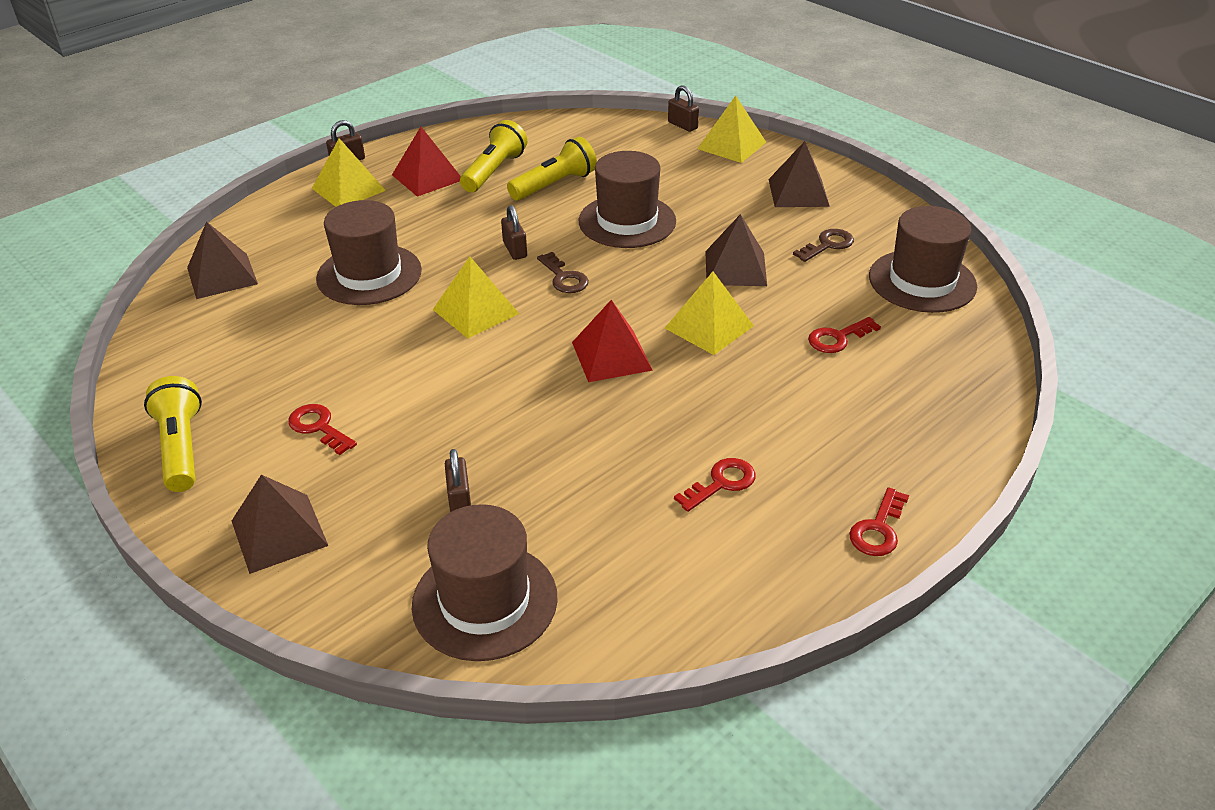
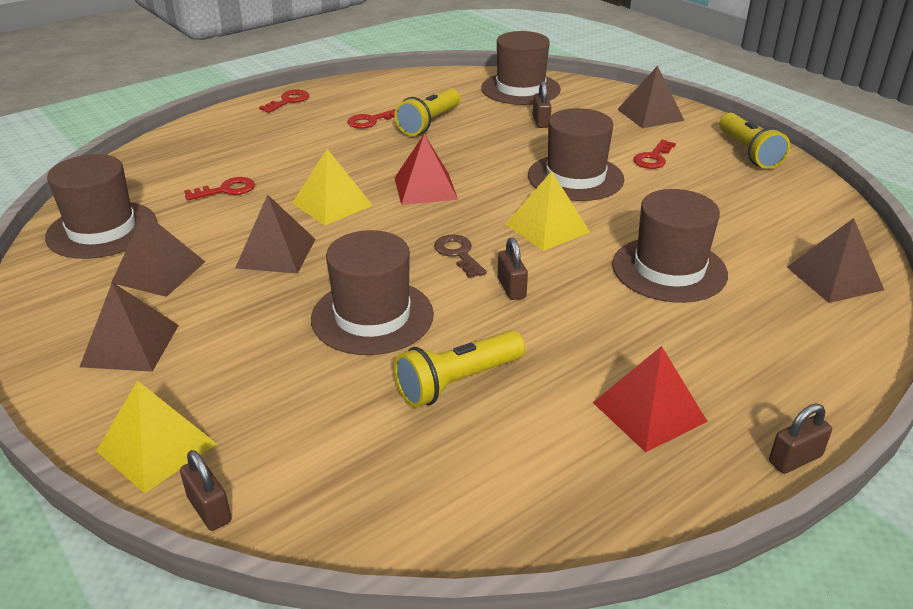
camera: 175 degrees left, 5 degrees down
red key [288,404,357,455] -> red key turned 75 degrees clockwise [633,140,676,169]
yellow pyramid [312,138,386,207] -> none
yellow flashlight [460,120,527,192] -> yellow flashlight moved to [394,88,460,136]
brown key [793,229,854,262] -> brown pyramid [111,212,205,297]
none -> brown hat [528,108,624,201]

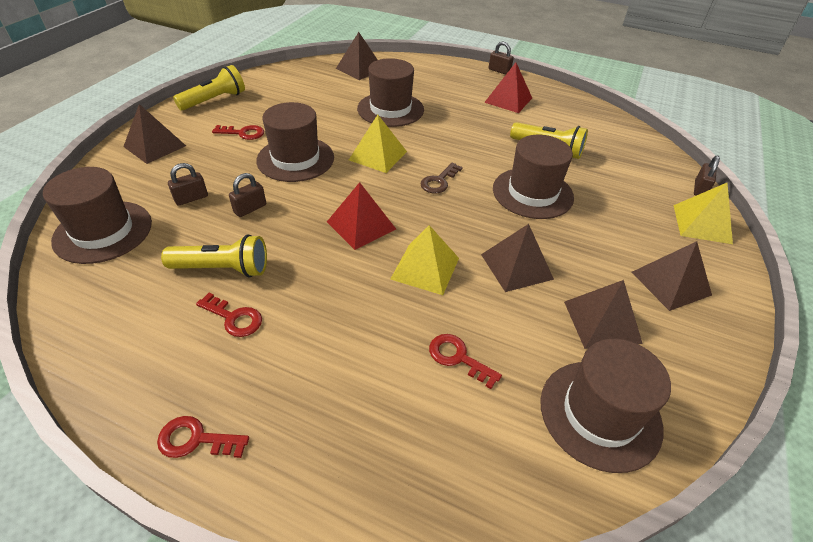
camera: 120 degrees left, 10 degrees up
brown padlock [497,238,528,300] -> brown padlock moved to [229,173,266,217]

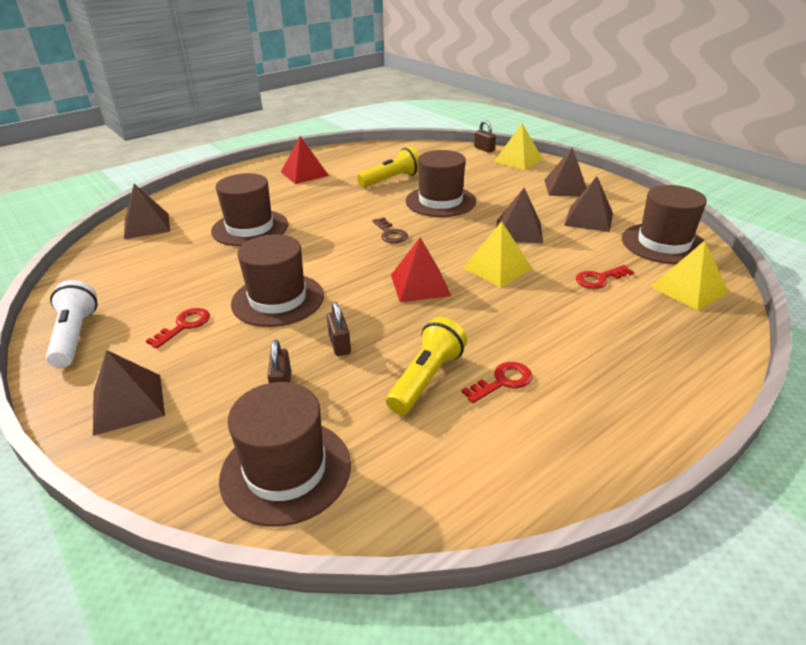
camera: 60 degrees left, 10 degrees down
red key [157,416,249,458] -> none
yellow flashlight [173,65,245,111] -> white flashlight [46,280,97,368]
yellow pyramid [349,115,407,173] -> yellow pyramid moved to [650,241,728,311]
brown padlock [488,42,514,75] -> none

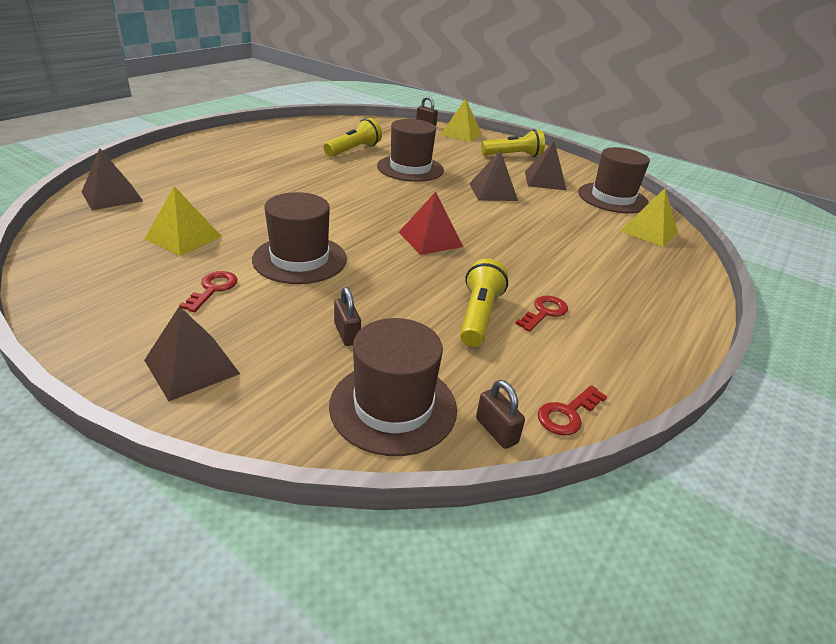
camera: 20 degrees left, 0 degrees up
white flashlight [46,280,97,368] -> none
brown hat [211,173,288,246] -> none
red pyramid [281,136,329,184] -> none
brown padlock [327,302,351,356] -> brown padlock moved to [476,380,525,449]
brown key [372,217,408,243] -> none
yellow pyramid [463,221,532,287] -> yellow pyramid moved to [145,186,222,256]
brown pyramid [544,147,587,196] -> yellow flashlight [481,129,545,157]
red key [576,265,634,289] -> red key moved to [538,385,607,435]

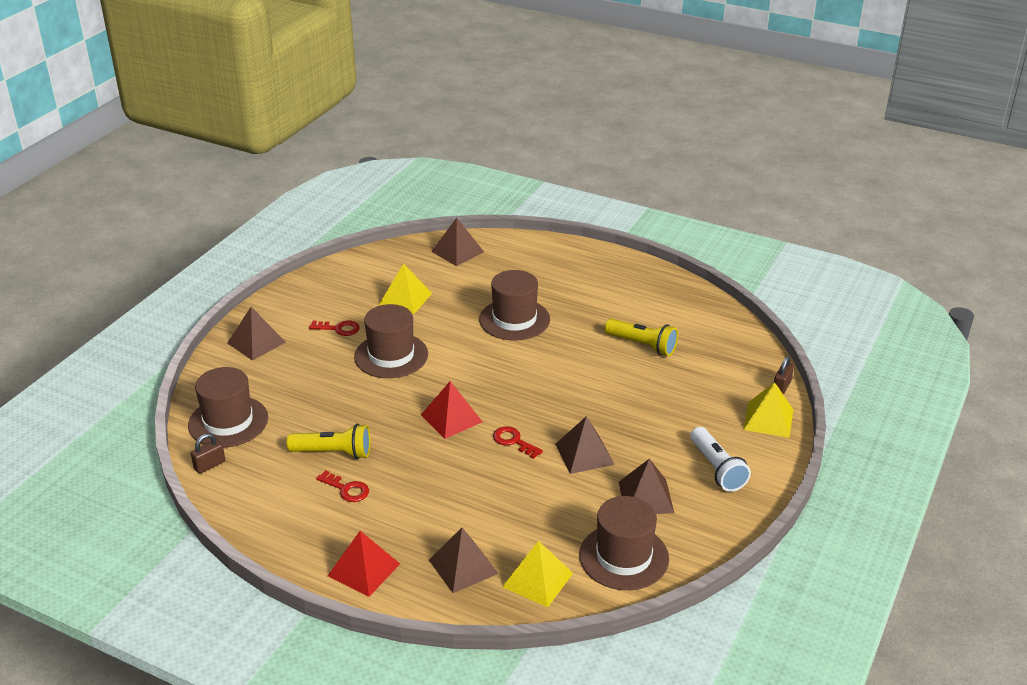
camera: 85 degrees right, 0 degrees up
brown padlock [334,287,361,346] -> none
brown hat [377,119,444,182] -> brown hat moved to [479,270,550,340]
yellow flashlight [481,129,545,157] -> white flashlight [690,427,751,492]
red key [538,385,607,435] -> red key moved to [493,426,543,459]
none -> red pyramid [328,531,400,597]
none -> brown pyramid [429,528,499,593]

